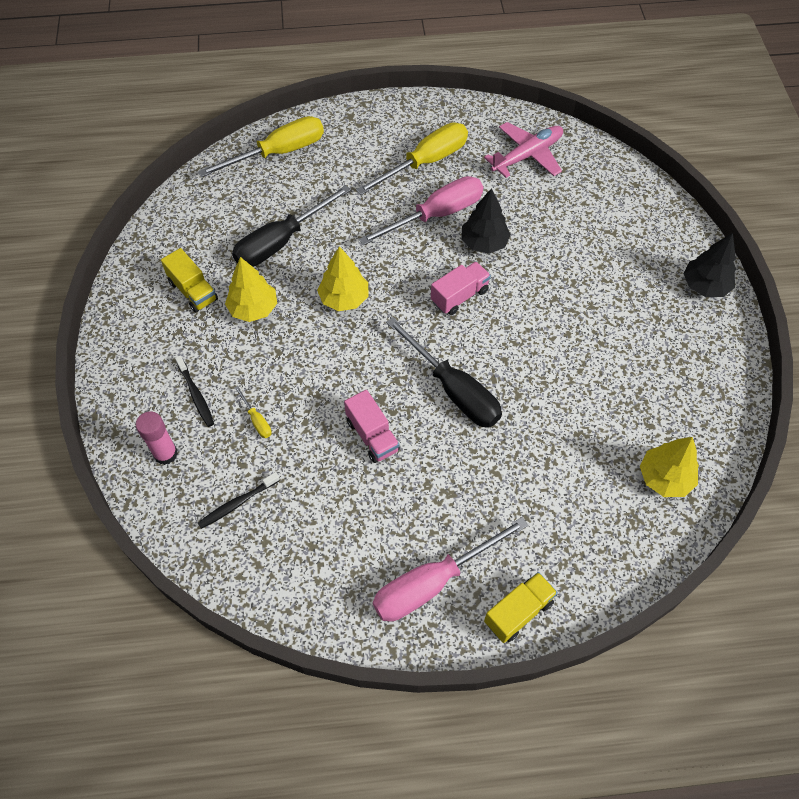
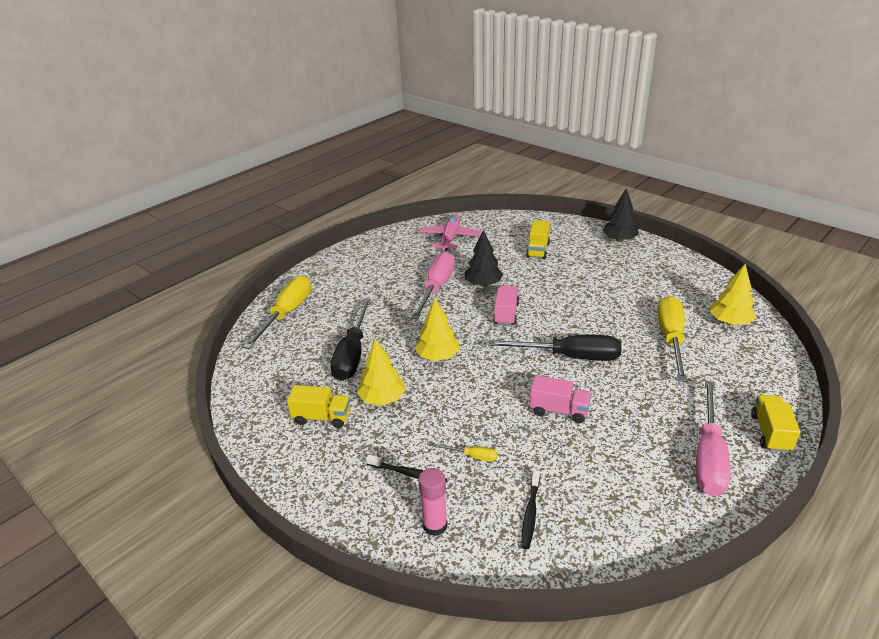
camera: 40 degrees left, 25 degrees down
yellow screwdriver [356,123,468,195] -> yellow screwdriver moved to [658,296,687,382]
none -> yellow truck [526,220,550,259]

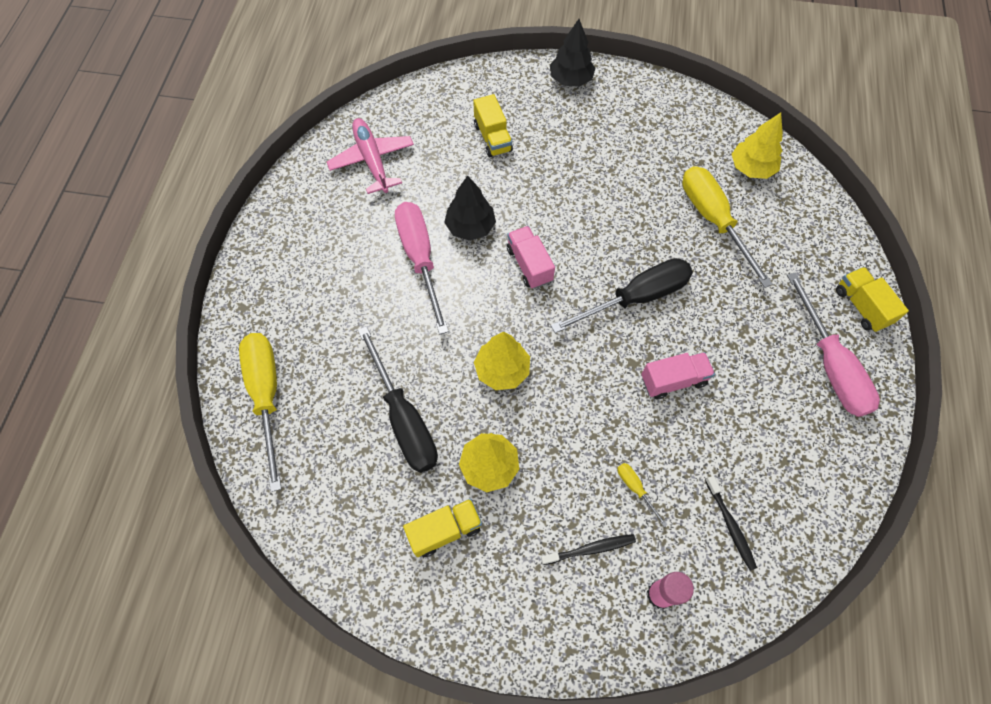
camera: 35 degrees left, 30 degrees up
yellow screwdriver [434,444,497,461] -> yellow screwdriver turned 105 degrees counterclockwise [618,463,668,527]

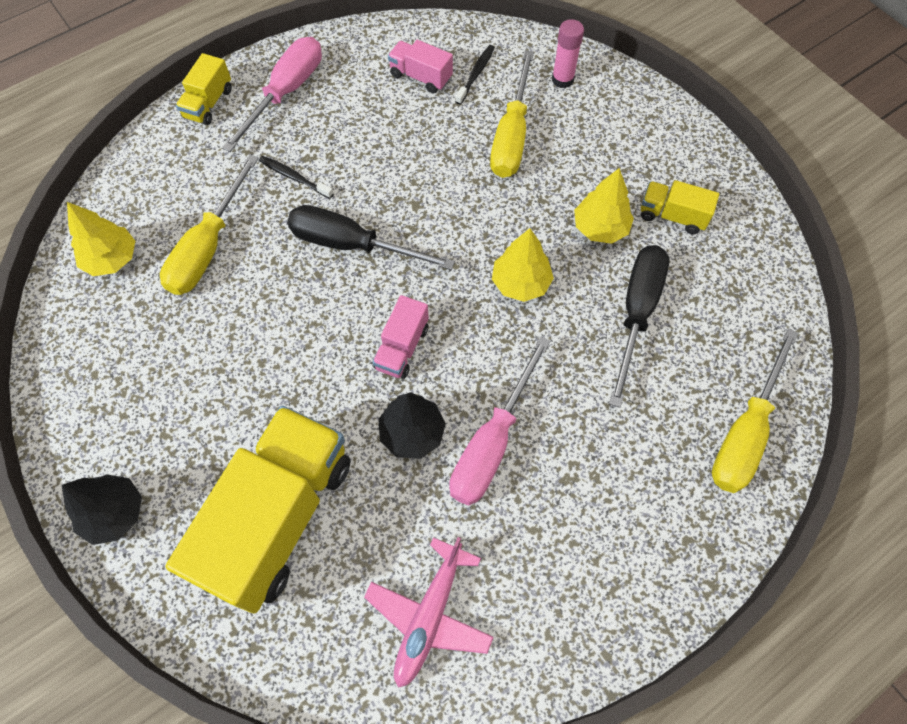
camera: 135 degrees left, 0 degrees up
yellow truck [473,94,513,157] -> yellow truck [166,406,350,614], size x2.24
black toothbrush [541,534,636,565] -> black toothbrush moved to [259,156,334,199]
yellow screwdriver [618,463,668,527] -> yellow screwdriver [490,50,534,178], size x2.39
pink truck [641,352,715,399] -> pink truck moved to [388,40,453,94]

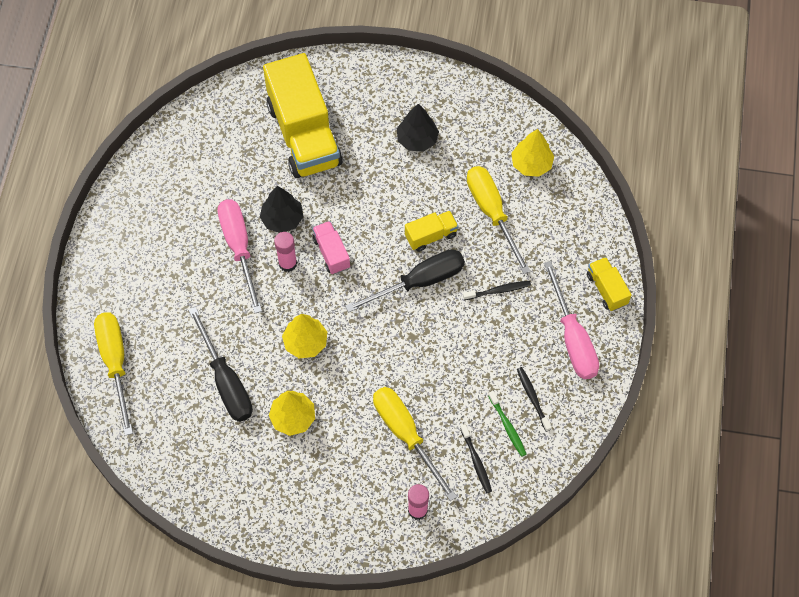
camera: 135 degrees right, 0 degrees up
black tree [62,474,142,545] -> black tree moved to [397,104,439,152]
pink plane [364,537,494,688] -> none
pink truck [388,40,453,94] -> green toothbrush [488,391,526,457]
yellow truck [641,180,719,234] -> yellow truck moved to [405,211,458,252]
none -> pink glue stick [274,232,297,272]
none -> black toothbrush [517,367,552,432]

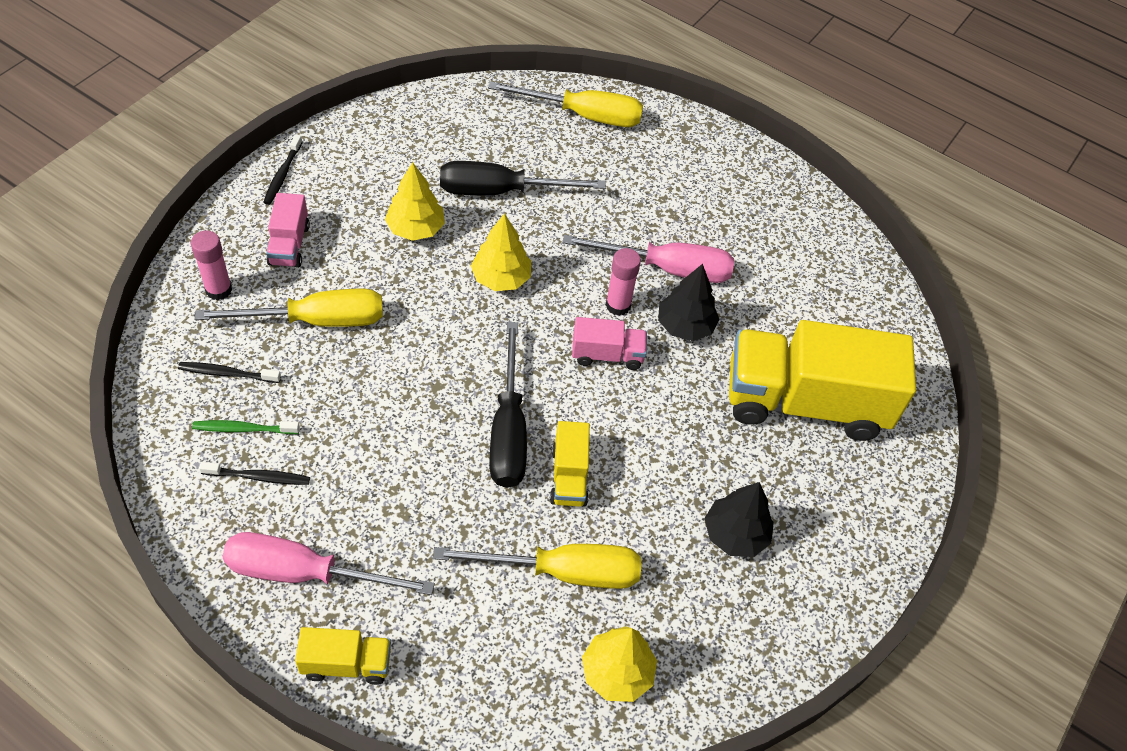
camera: 110 degrees right, 10 degrees down
black toothbrush [463,281,531,300] -> black toothbrush moved to [263,134,302,205]
none -> pink truck [266,193,310,268]

